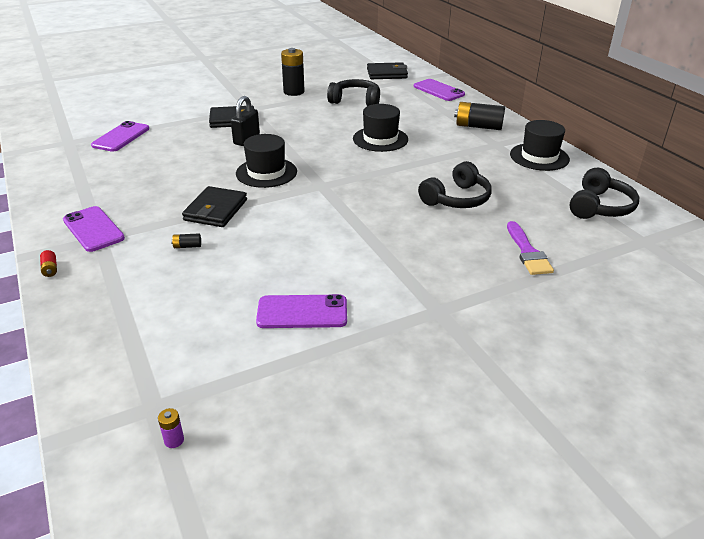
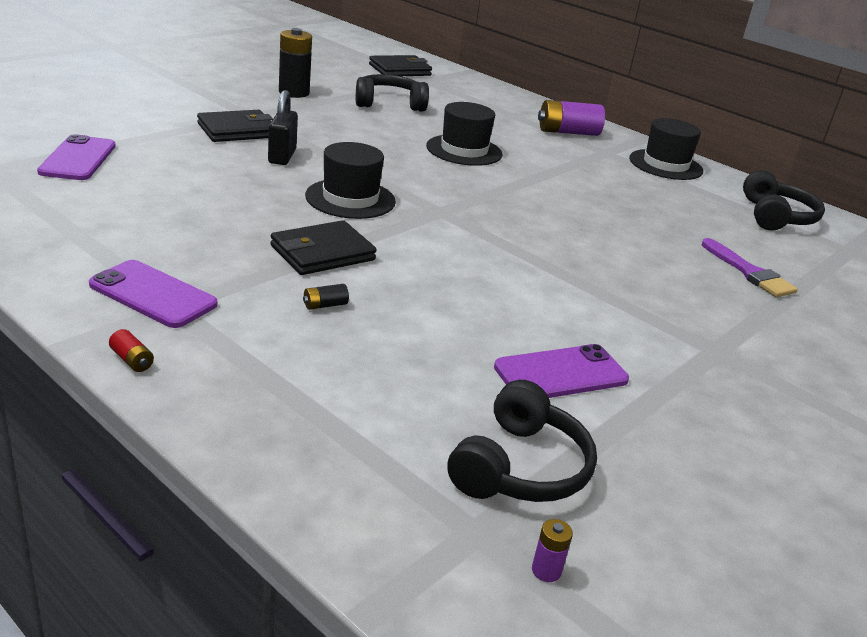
camera: 25 degrees left, 5 degrees down
black wallet [182,186,247,227] -> black wallet turned 60 degrees clockwise [270,220,377,275]
purple phone [414,79,465,101] -> none
black headphones [418,161,492,208] -> black headphones moved to [447,380,597,502]
black battery [454,102,505,130] -> purple battery [538,100,605,136]

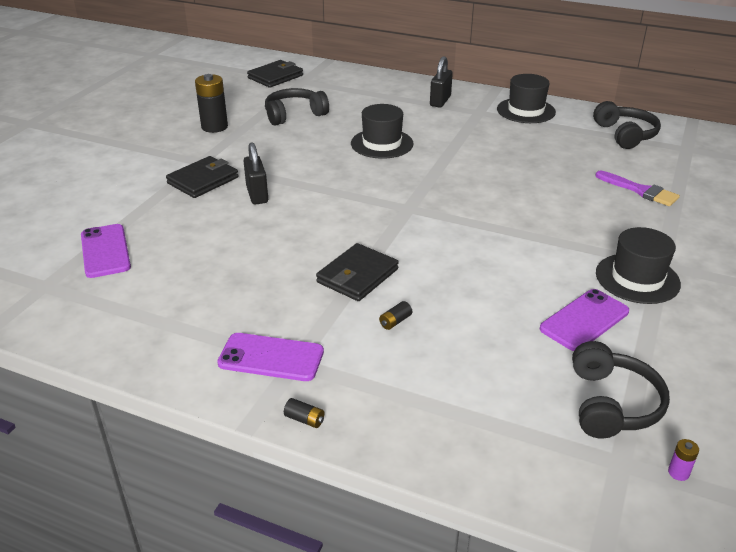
camera: 15 degrees left, 5 degrees up
red battery [109,329,154,372] -> black battery [284,398,324,428]
black hat [305,142,396,219] -> black hat moved to [596,227,681,304]
purple battery [538,100,605,136] -> black padlock [430,56,453,107]

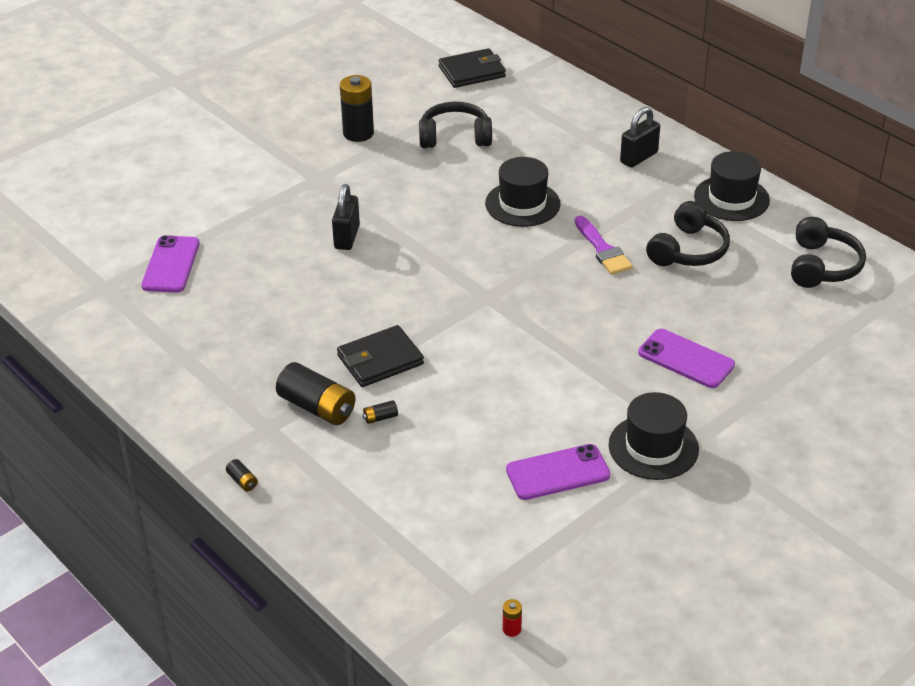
camera: 25 degrees right, 5 degrees up
black wallet [166,156,238,198] -> none
purple phone [217,333,324,381] -> purple phone moved to [638,329,735,388]
black headphones [572,341,670,438] -> black headphones moved to [646,201,730,266]
purple brush [595,171,680,206] -> purple brush moved to [575,216,633,275]
purple battery [668,439,699,481] -> red battery [503,599,522,637]
none -> black battery [276,362,356,425]

